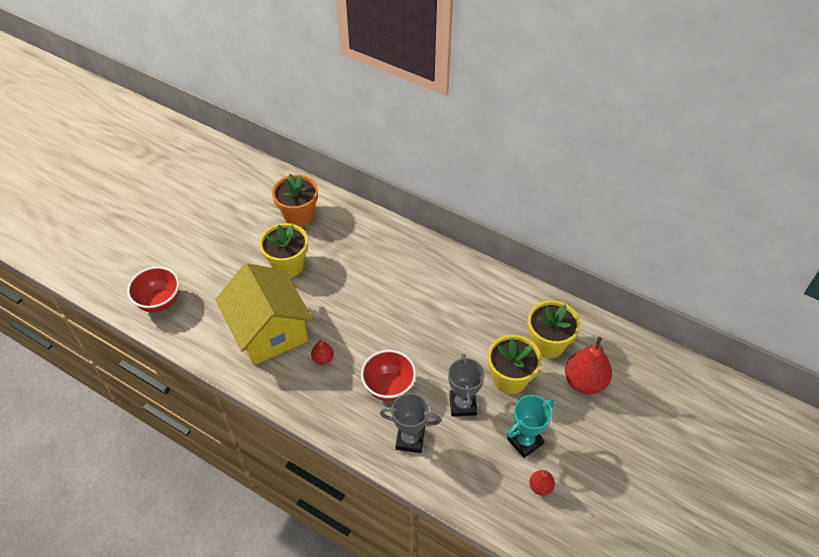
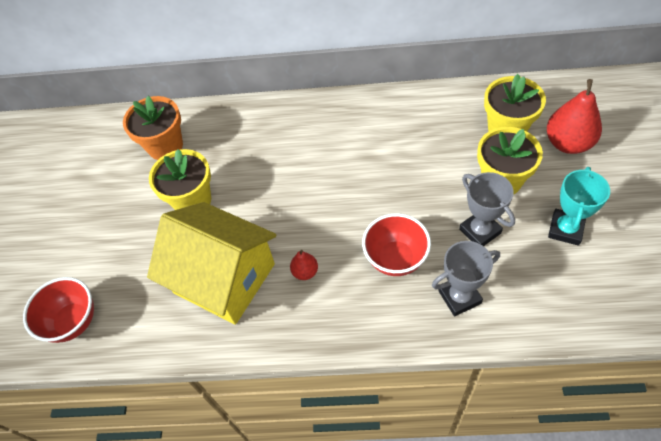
camera: 25 degrees left, 5 degrees up
red pear [529,470,555,496] -> none

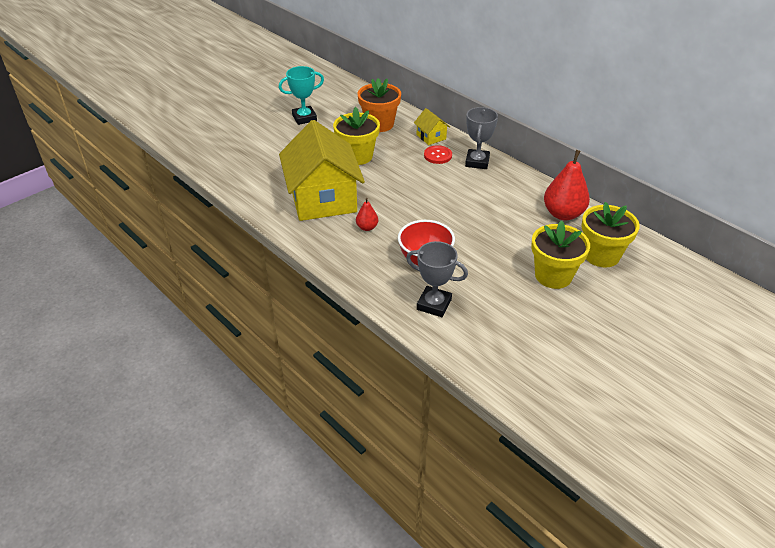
camera: 40 degrees right, 15 degrees down
red bowl [23,277,94,343] -> none
grey trophy [459,172,515,246] -> grey trophy moved to [465,107,498,169]
red pear [547,79,602,154] -> red pear moved to [544,150,590,220]
turquoise trophy [548,167,610,246] -> turquoise trophy moved to [279,66,324,125]
none -> yellow house [414,108,450,145]
none -> red button [424,145,452,164]

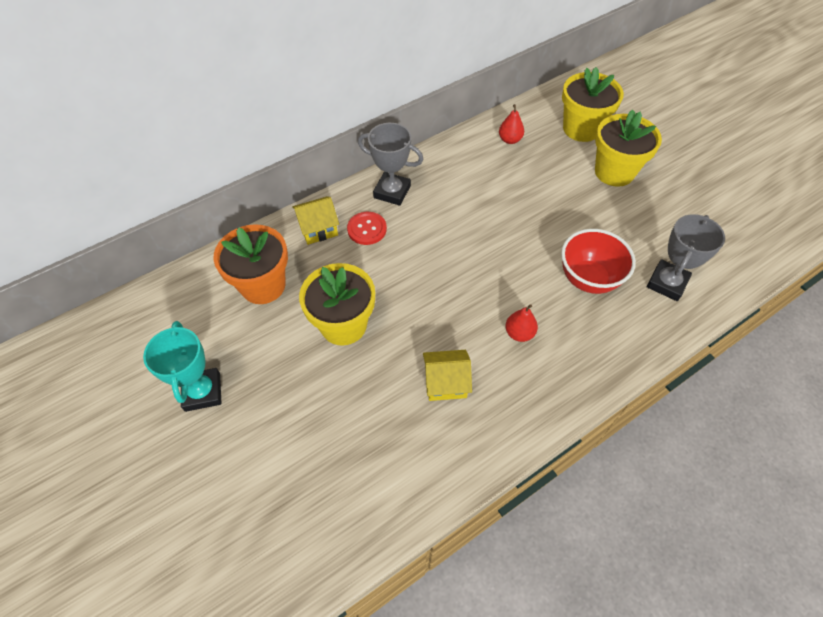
camera: 80 degrees left, 15 degrees up
yellow house [279,120,365,221] -> yellow house [423,350,472,401], size x0.42
red pear [544,150,590,220] -> red pear [499,104,524,144], size x0.50

